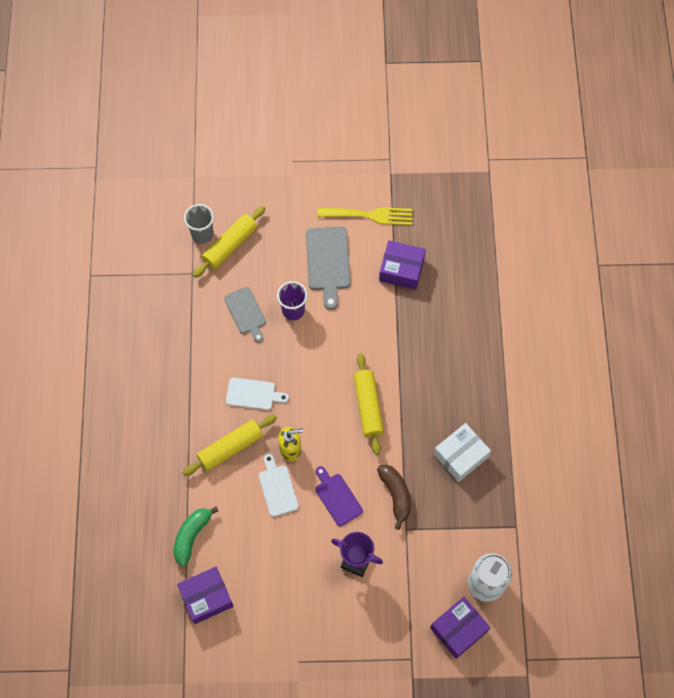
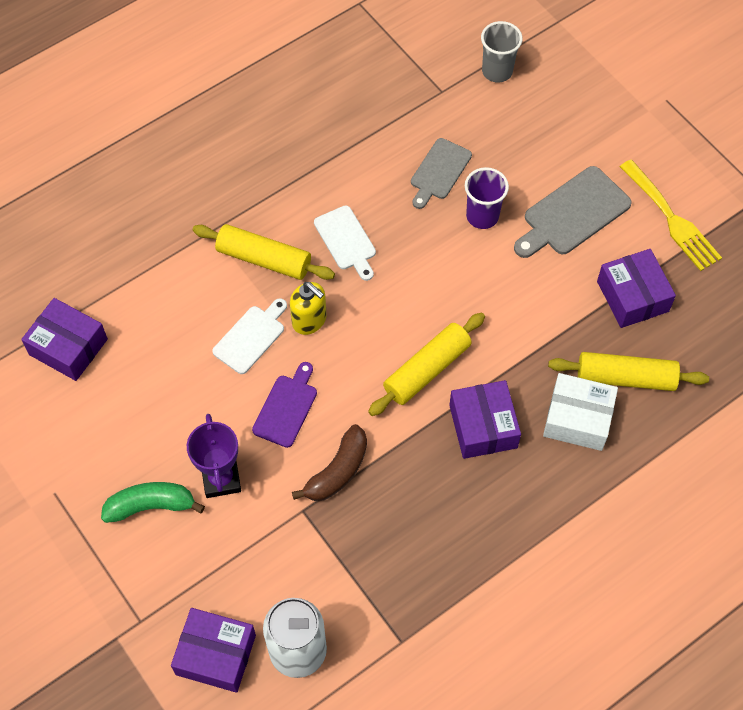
camera: 55 degrees right, 5 degrees down
green banana [173,506,218,567] -> green banana moved to [101,482,205,523]
yellow rolling pin [193,206,266,278] -> yellow rolling pin moved to [548,352,709,391]
white box [434,423,491,482] -> white box moved to [543,373,618,451]
none -> purple box [449,380,521,459]

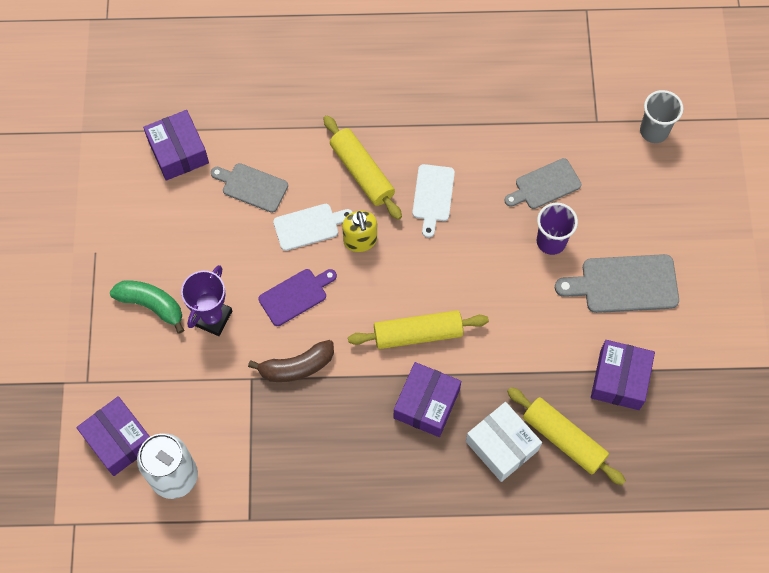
camera: 35 degrees right, 5 degrees up
yellow fork [620,159,722,271] -> none
none -> grey cutting board [211,163,288,213]

